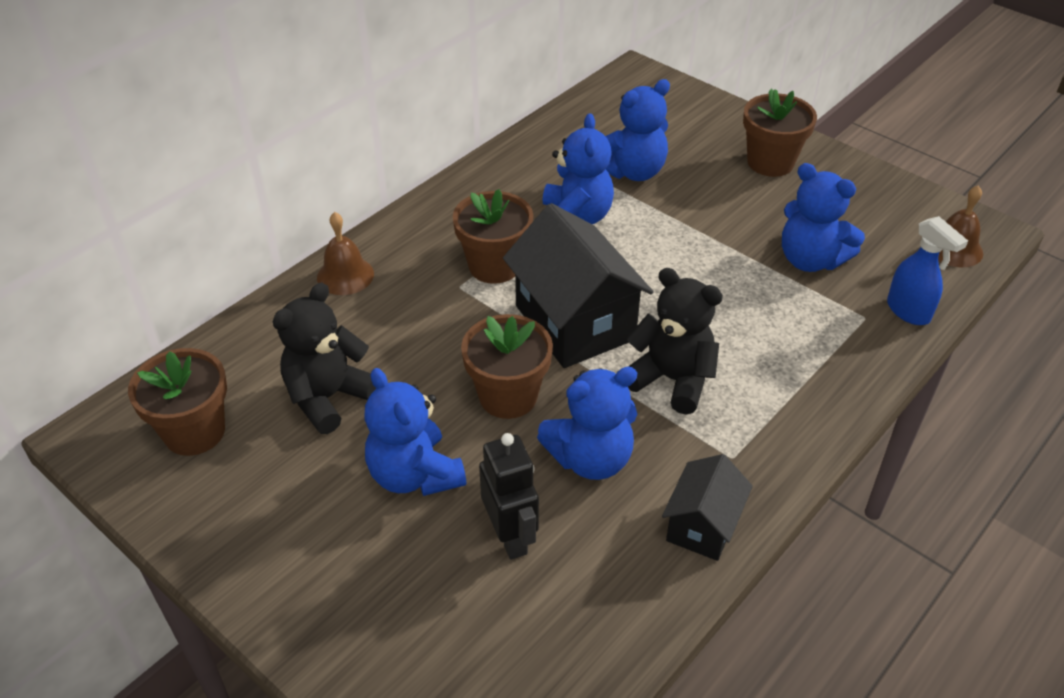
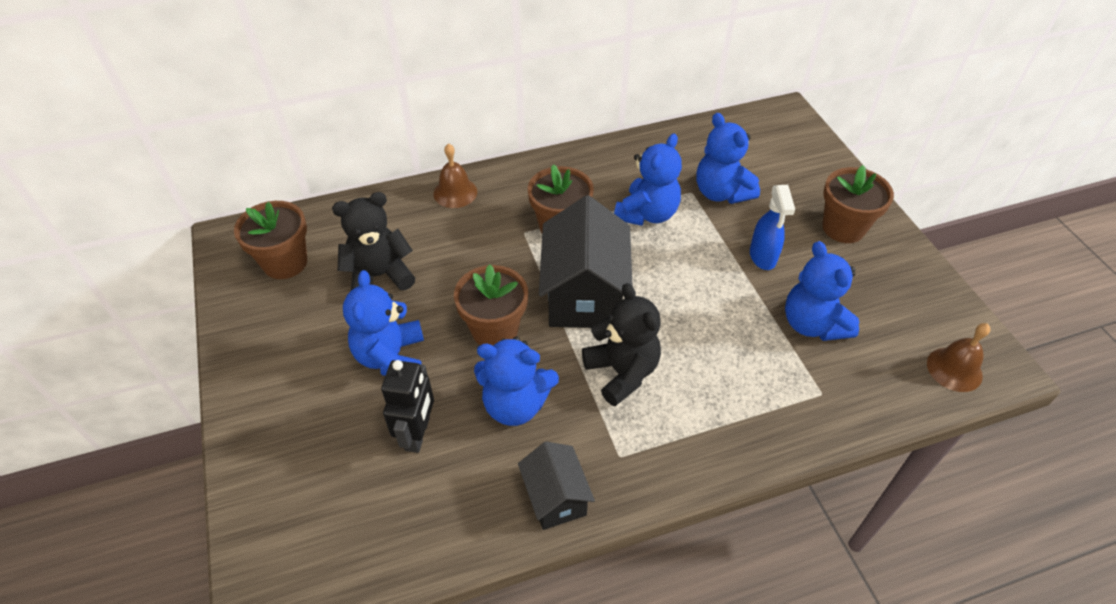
camera: 30 degrees right, 5 degrees up
blue teddy bear [606,79,670,181] -> blue teddy bear turned 60 degrees clockwise [696,113,760,204]
black house [662,454,753,561] -> black house turned 75 degrees counterclockwise [518,441,595,530]
blue spray bottle [887,216,968,325] -> blue spray bottle moved to [750,185,795,270]

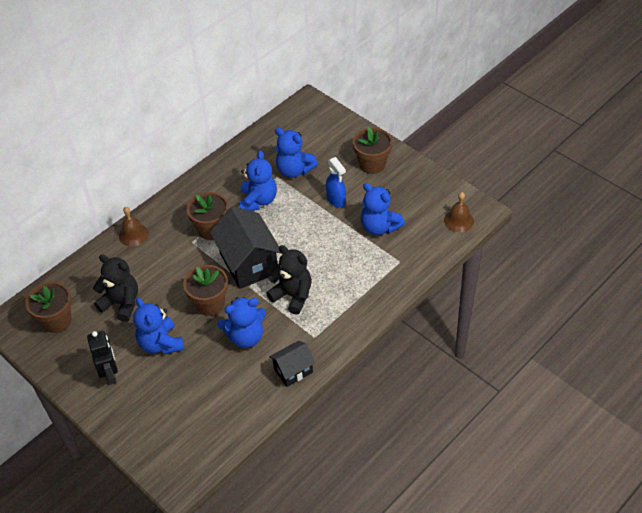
camera: 25 degrees left, 0 degrees up
black teddy bear [332,192,415,290] -> black teddy bear turned 75 degrees clockwise [93,254,138,322]
black robot [381,360,434,453] -> black robot moved to [87,331,118,385]
black house [518,441,595,530] -> black house turned 75 degrees counterclockwise [269,341,315,387]

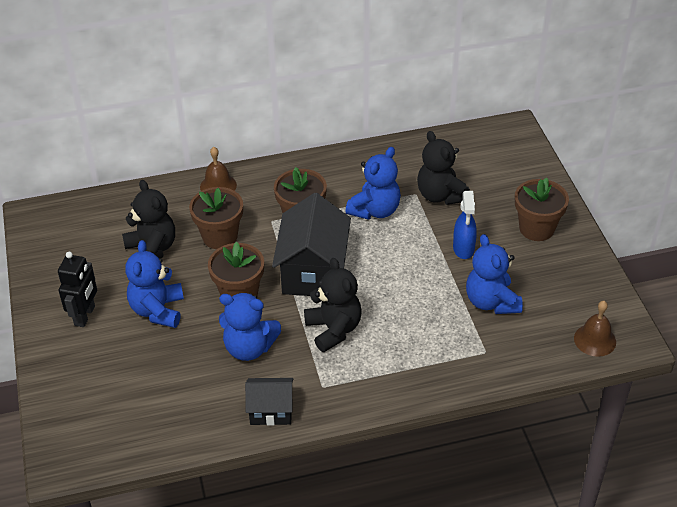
camera: 30 degrees right, 5 degrees down
brown flower pot [25,282,72,333] -> brown flower pot moved to [189,187,243,249]
blue teddy bear [275,128,318,178] -> black teddy bear [417,131,470,205]

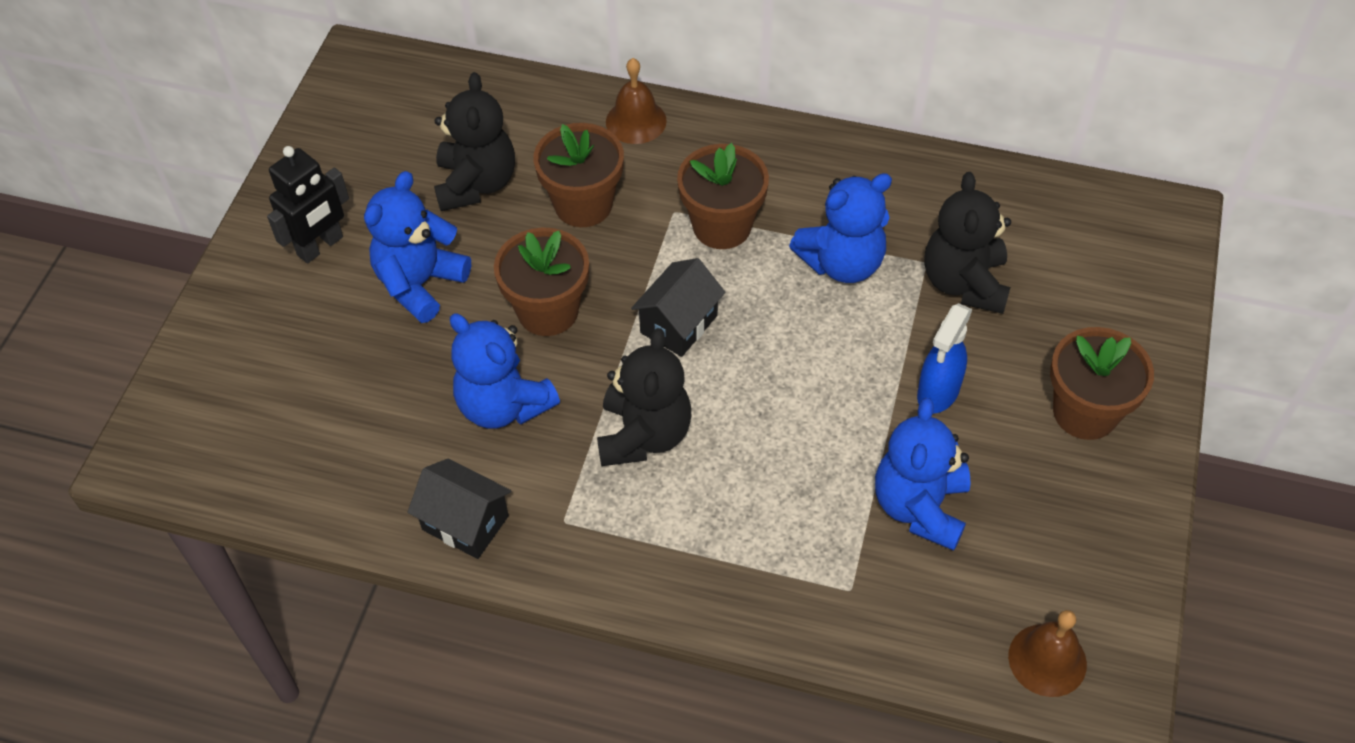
camera: 30 degrees right, 10 degrees up
black house [272,193,351,296] -> black house [631,258,725,357], size x0.55

